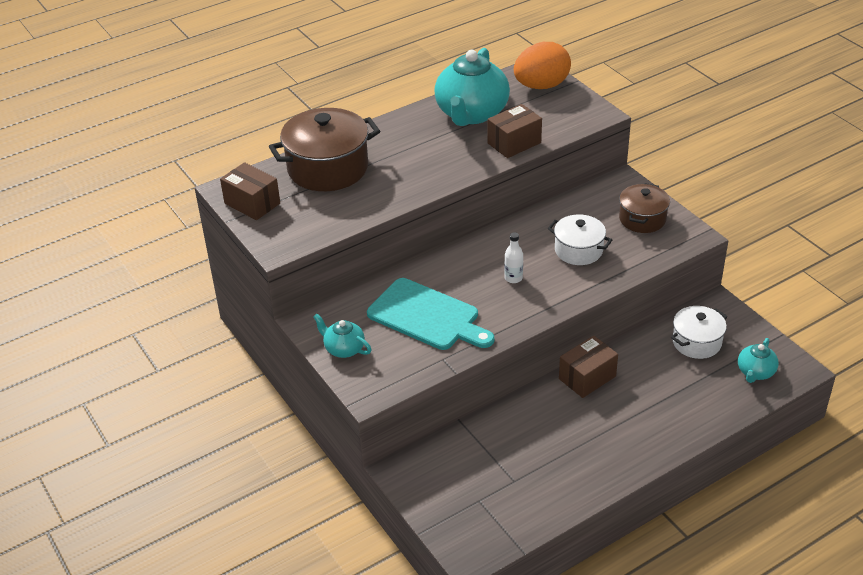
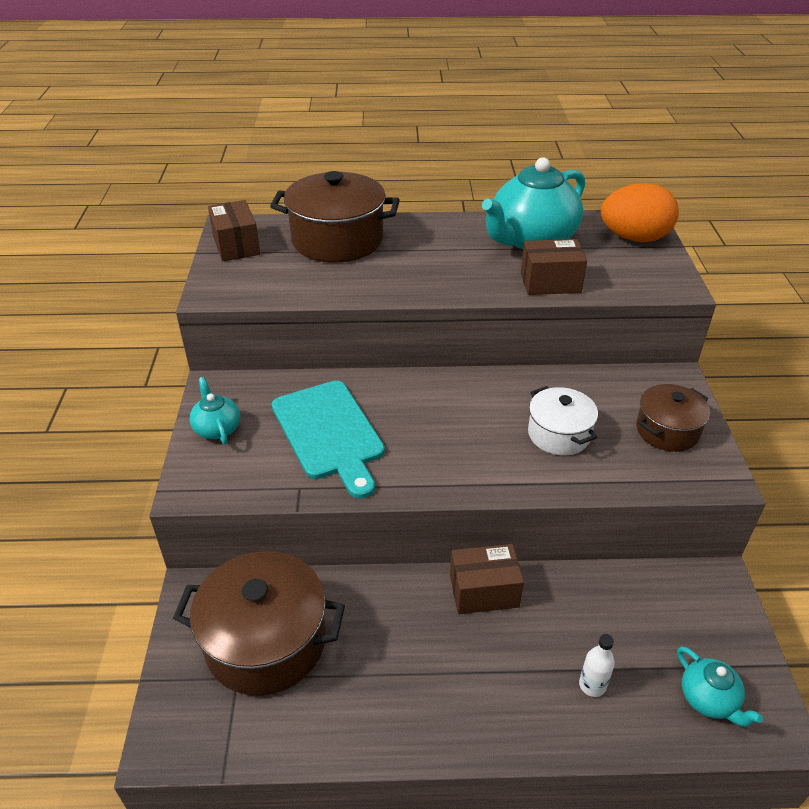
camera: 30 degrees right, 0 degrees up
white bottle [504,232,523,283] -> white bottle moved to [579,634,615,697]
white pot [671,306,728,359] -> none
turquoise teapot [738,338,779,383] -> turquoise teapot turned 90 degrees counterclockwise [677,646,763,727]
none -> brown pot [173,551,345,696]

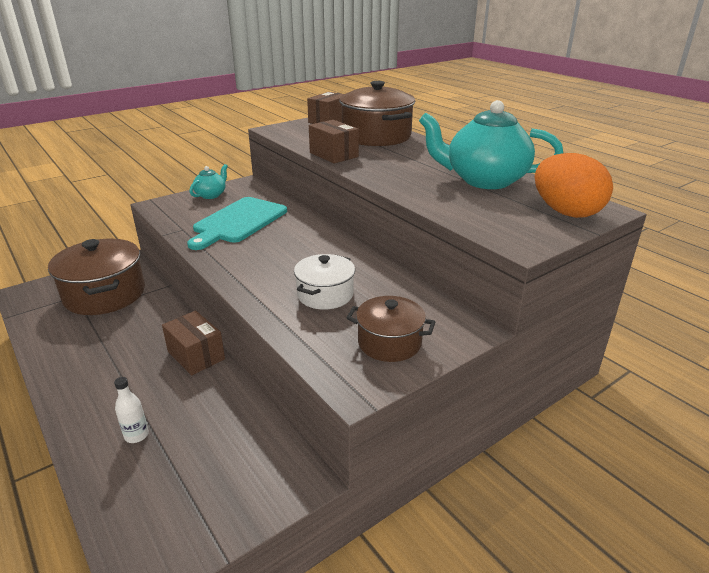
camera: 55 degrees right, 10 degrees down
brown box [521,239,587,295] -> brown box moved to [309,120,359,163]
turquoise teapot [677,646,763,727] -> none

